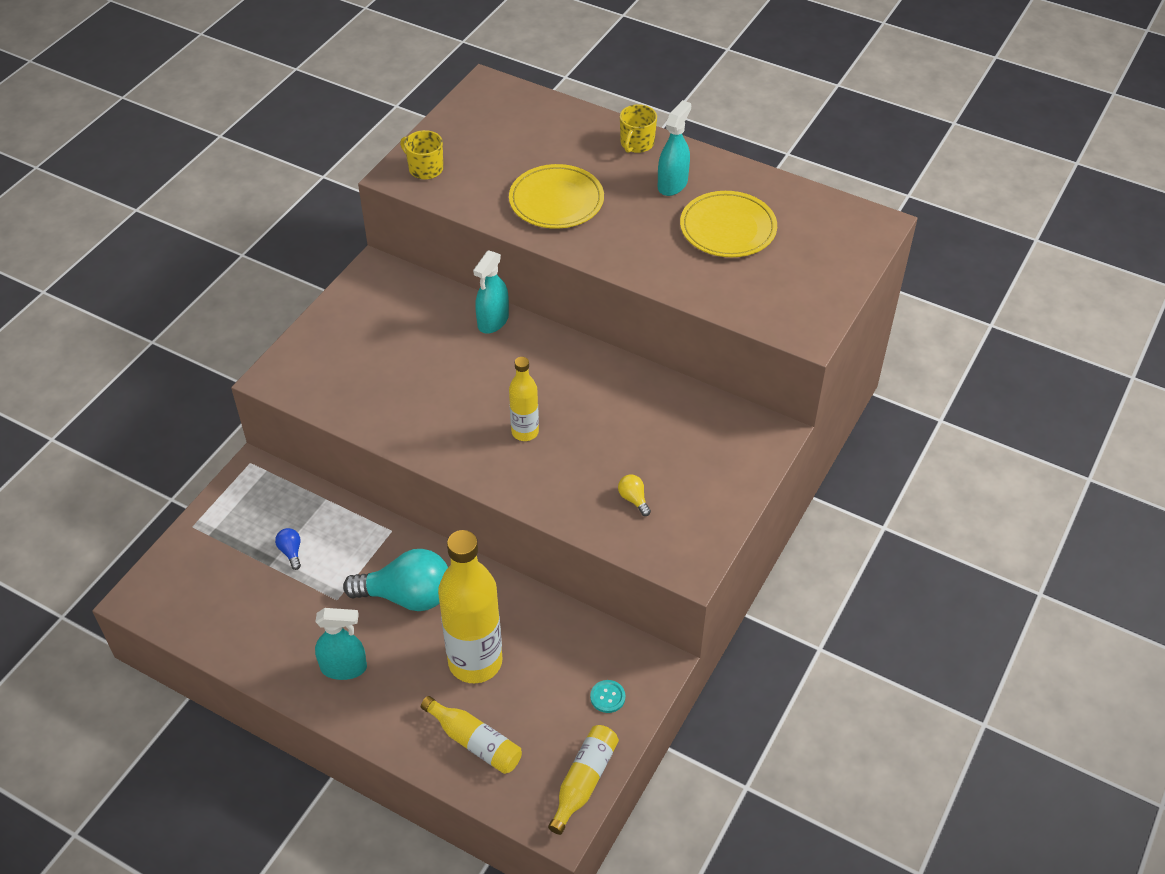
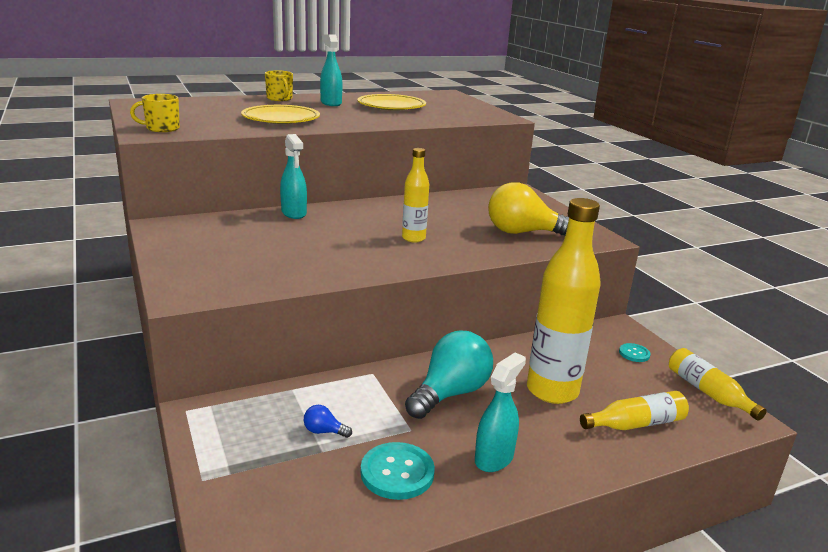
camera: 55 degrees left, 25 degrees down
yellow light bulb [618,474,651,516] -> yellow light bulb [488,182,569,235], size x2.43
none -> turquoise button [361,442,435,500]

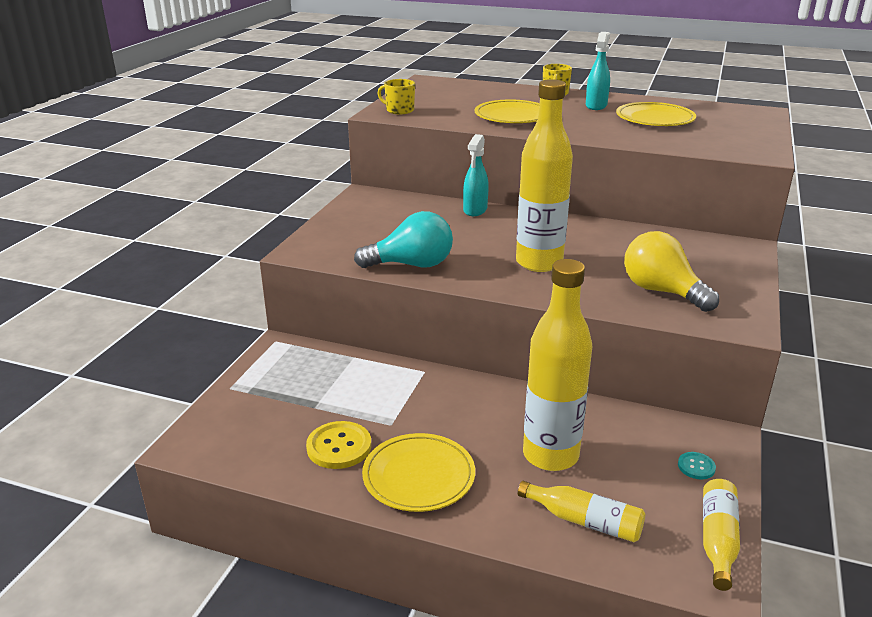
camera: 45 degrees right, 5 degrees up
blue light bulb [304,405,352,438] -> none
turquoise button [361,442,435,500] -> yellow button [306,421,371,469]
yellow bottle [402,148,429,242] -> yellow bottle [516,79,573,272], size x1.90
turquoise light bulb [405,331,493,419] -> turquoise light bulb moved to [354,211,453,268]
turquoise spray bottle [475,353,526,472] -> yellow plate [362,433,475,512]

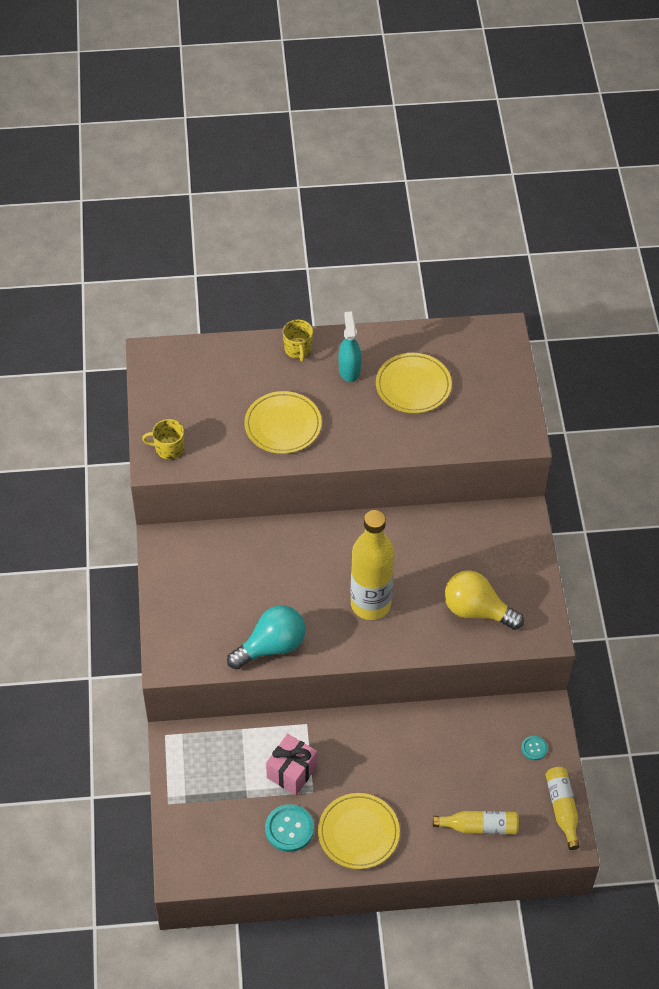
camera: 25 degrees left, 25 degrees up
yellow button [306,421,371,469] -> turquoise button [265,804,314,852]
turquoise spray bottle [463,134,489,216] -> none
yellow bottle [523,259,592,471] -> none
none -> pink gift [266,734,317,795]

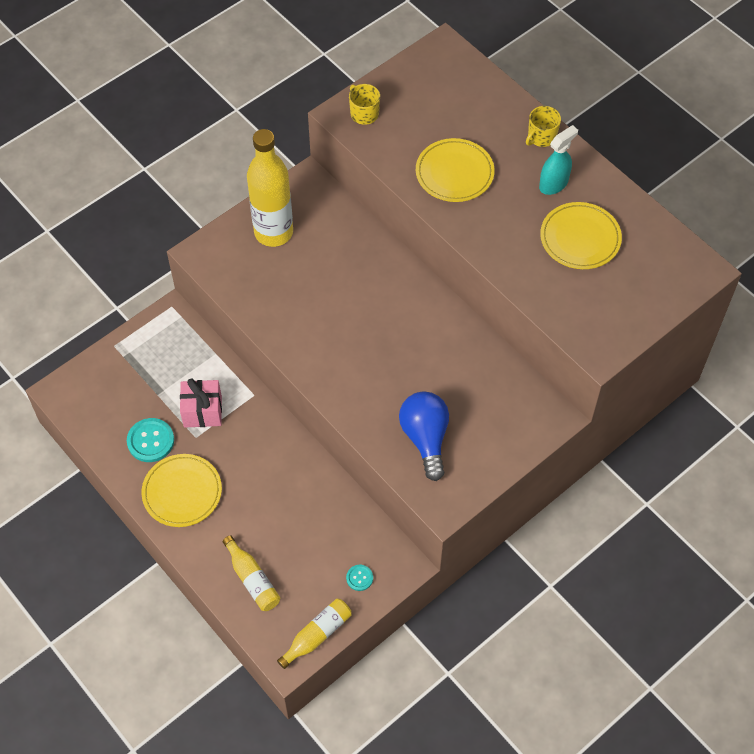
camera: 55 degrees right, 5 degrees up
turquoise light bulb [227,605,306,669] -> none
yellow bottle [351,510,395,620] -> yellow bottle moved to [247,129,293,247]
yellow light bulb [444,570,524,630] -> blue light bulb [399,391,449,481]

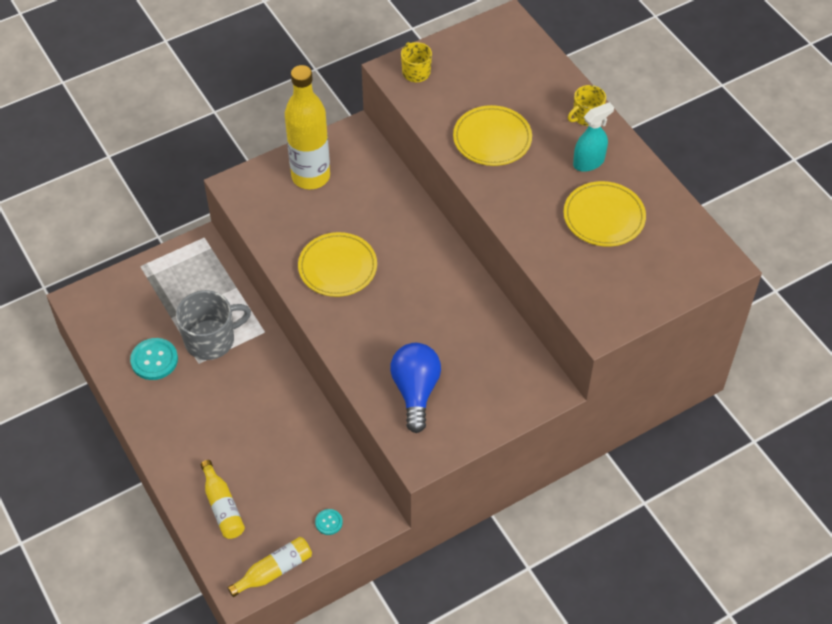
camera: 10 degrees right, 5 degrees down
yellow plate [142,454,222,527] -> yellow plate moved to [298,232,377,297]
pink gift [180,379,222,428] -> grey mug [176,290,251,360]

